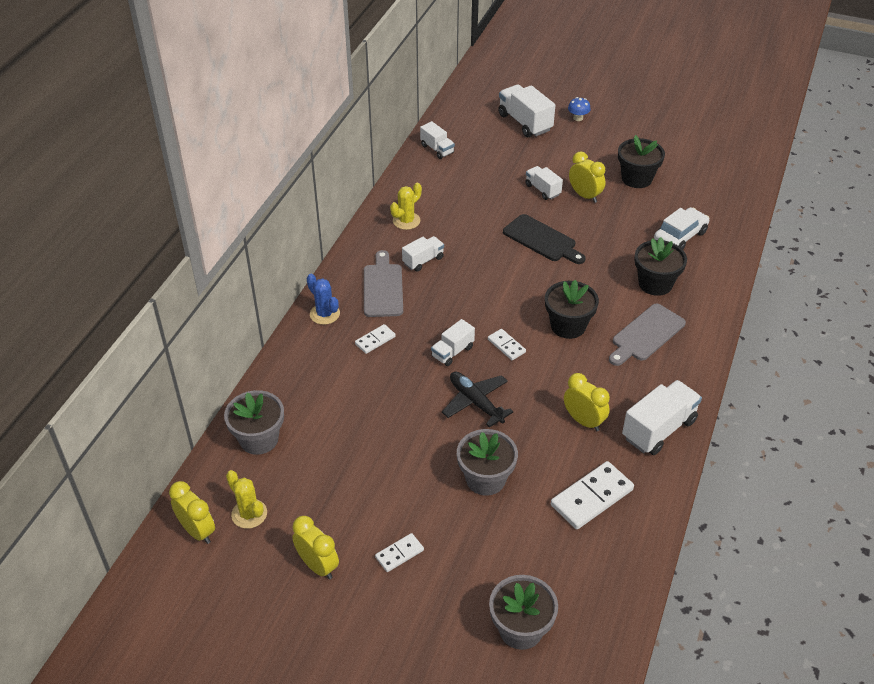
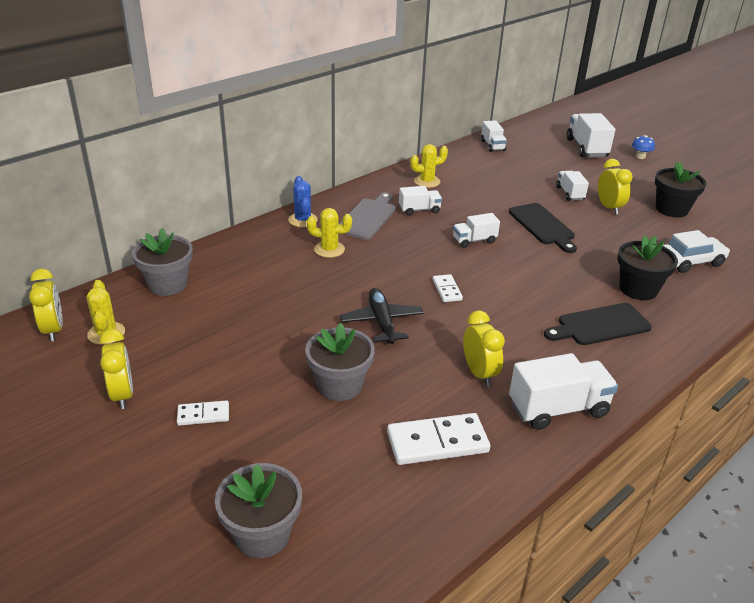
camera: 25 degrees right, 10 degrees down
white domino [355,324,396,354] -> yellow cactus [307,208,352,258]
white truck [431,319,475,366] -> white truck moved to [453,213,500,248]
black flower pot [545,280,599,339] -> none
grey cutting board [609,304,686,366] -> black cutting board [544,303,652,345]

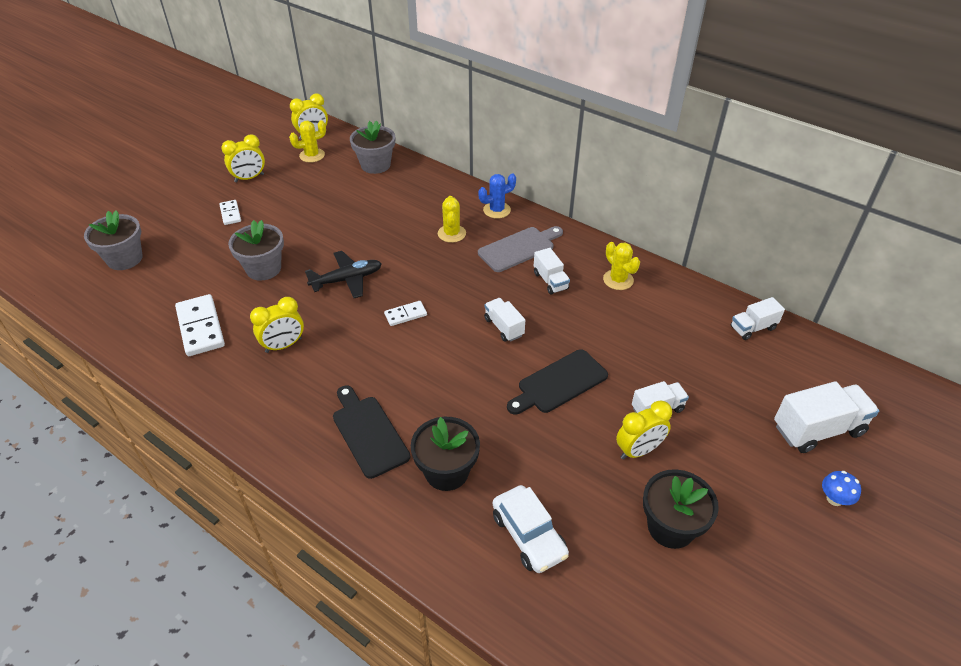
camera: 80 degrees right, 10 degrees up
grey cutting board [339,192,396,240] -> grey cutting board turned 45 degrees counterclockwise [478,226,563,272]
white truck [509,353,618,430] -> none

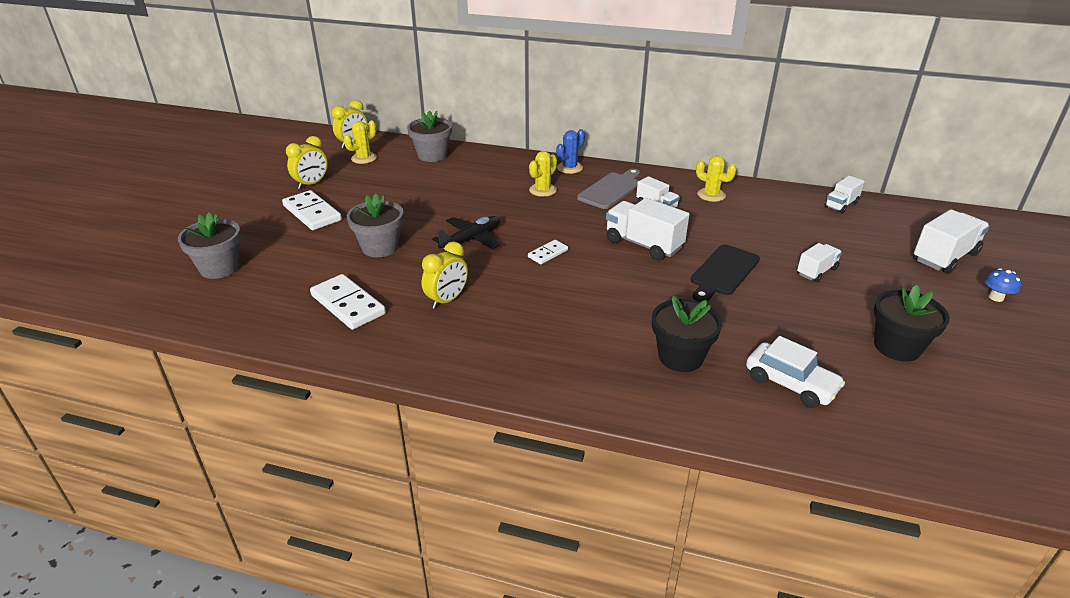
camera: 20 degrees left, 10 degrees down
white domino [219,200,241,225] -> white domino [282,190,342,230], size x1.84
black cutting board [333,385,410,479] -> none
yellow cactus [438,196,466,243] -> yellow cactus turned 60 degrees clockwise [529,151,557,197]
white truck [484,298,525,342] -> white truck [606,198,689,261], size x1.69
yellow clock [616,400,672,459] -> none

